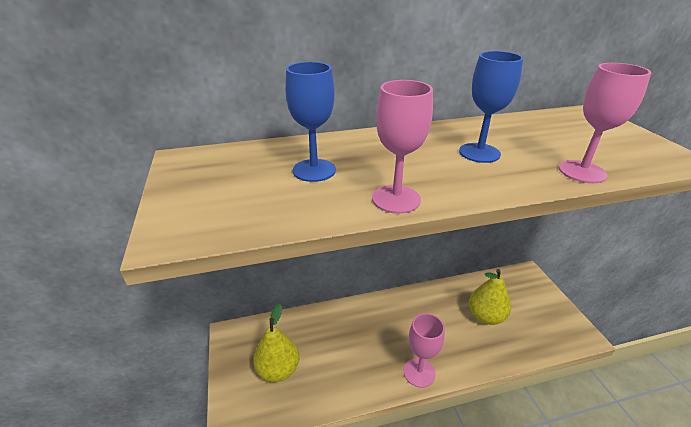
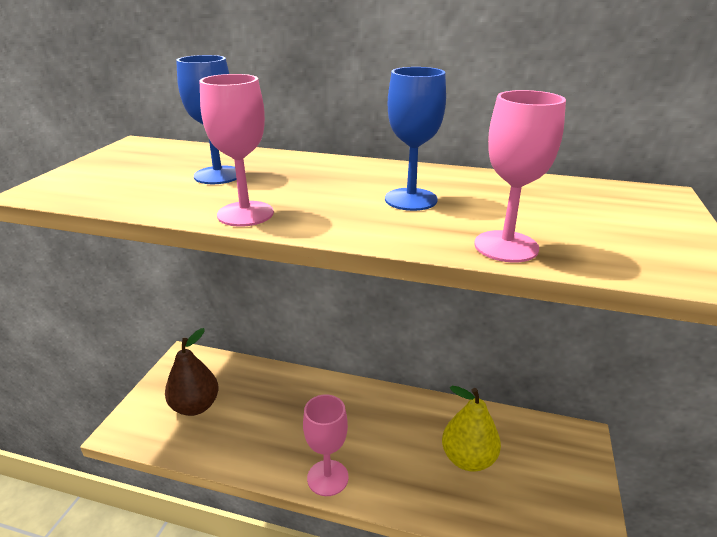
camera: 30 degrees right, 5 degrees down
yellow pear [253,304,299,382] -> brown pear [165,328,219,416]

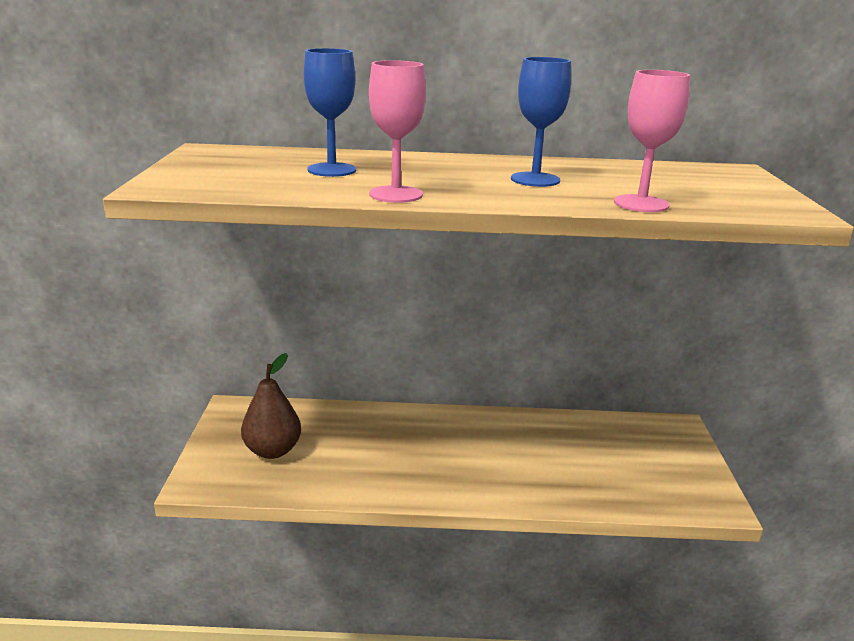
camera: 15 degrees left, 5 degrees down
pink goblet [303,394,348,496] -> none
yellow pear [442,386,501,472] -> none

